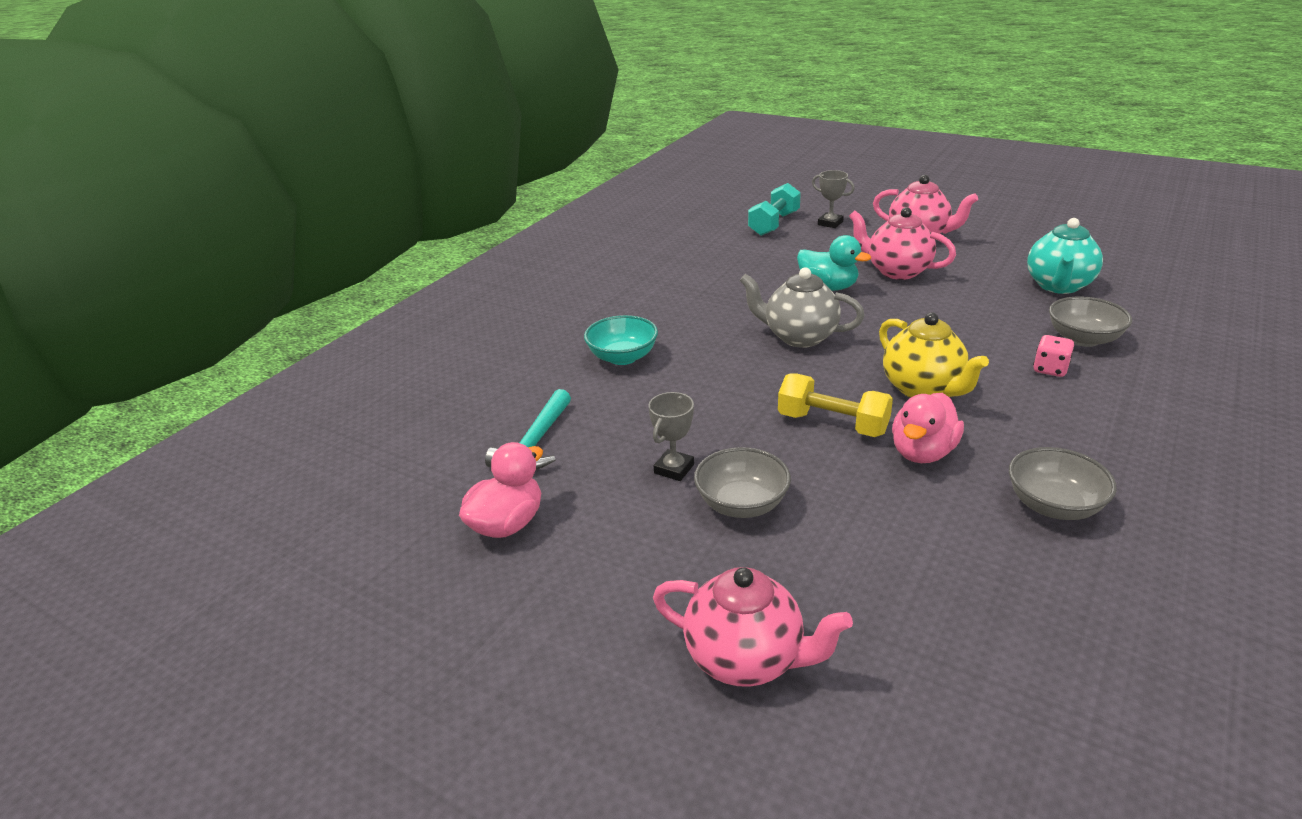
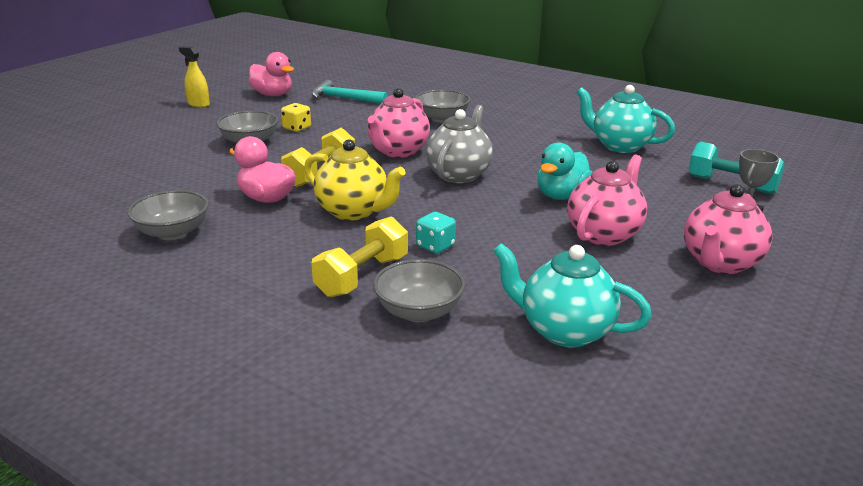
camera: 90 degrees right, 5 degrees down
turquoise bowl [584,315,658,365] -> grey bowl [415,89,471,123]
grey trophy [648,392,694,481] -> yellow dice [281,103,311,132]
pink teapot [653,567,853,687] -> pink teapot moved to [367,88,430,158]
yellow teapot [879,312,989,398] -> yellow teapot turned 120 degrees counterclockwise [304,139,406,221]
pink dice [1033,335,1074,377] -> yellow dumbbell [311,217,408,297]
none -> yellow spray bottle [179,46,210,108]
none -> turquoise dice [416,212,456,254]
none -> turquoise teapot [577,85,675,153]

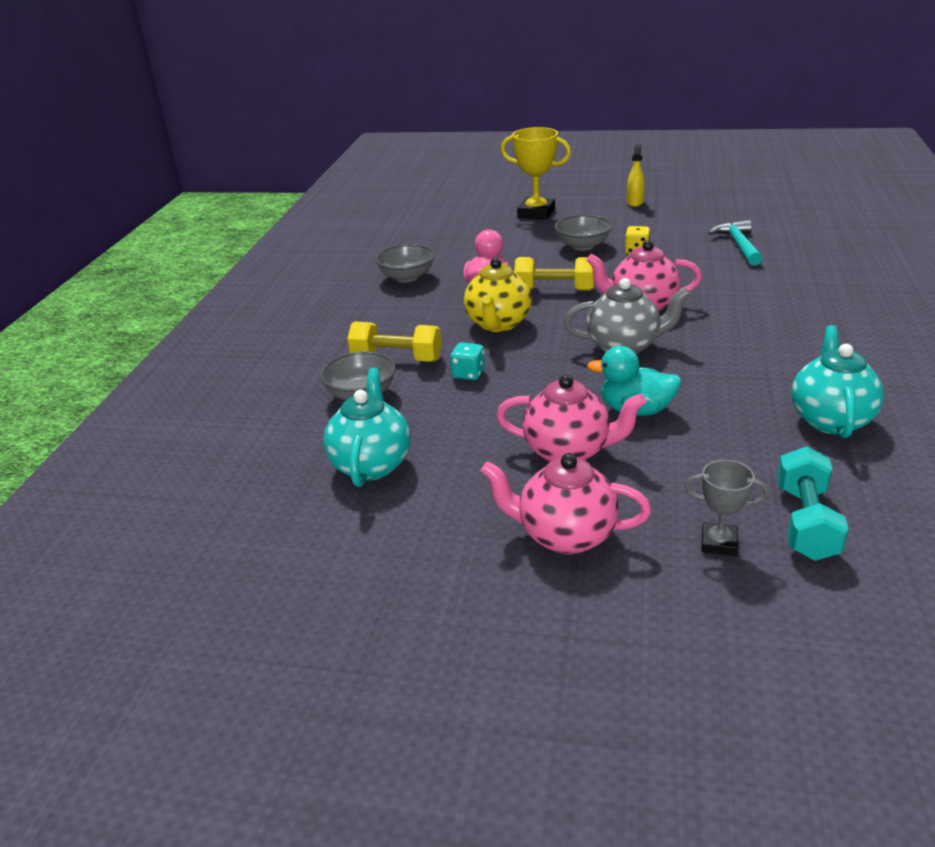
camera: 70 degrees right, 5 degrees up
pink duck [249,52,294,96] -> none
grey bowl [415,89,471,123] -> none
none -> yellow trophy [501,127,571,220]

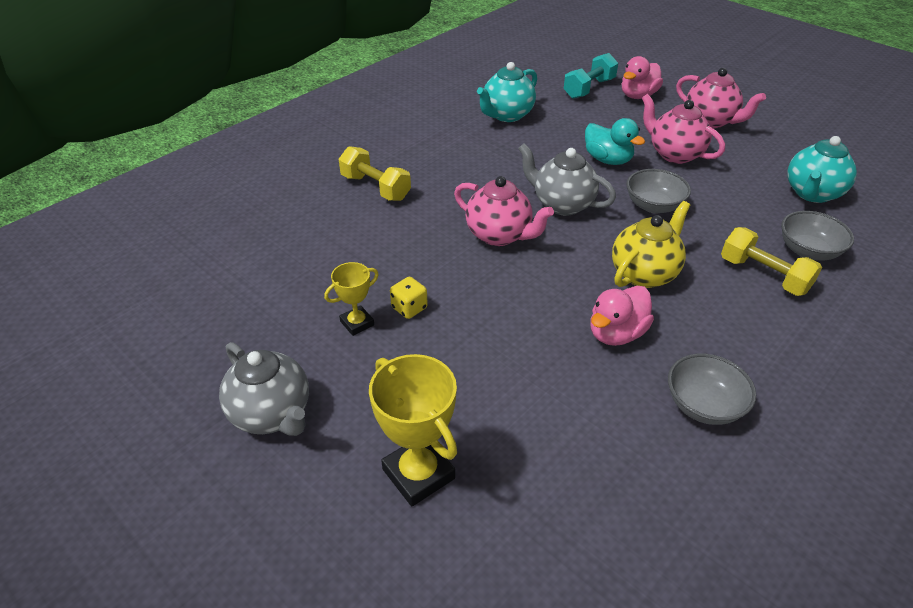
camera: 150 degrees left, 10 degrees up
turquoise dice [450,342,485,380] -> none
yellow dumbbell [514,257,594,291] -> yellow dumbbell moved to [339,146,411,201]
grey bowl [555,215,612,251] -> grey bowl moved to [626,169,691,213]
yellow spray bottle [627,145,645,207] -> grey teapot [219,342,309,436]
grey trophy [685,460,769,556] -> pink duck [622,56,663,99]
turquoise hammer [709,220,763,266] -> none
none -> yellow trophy [324,262,379,336]

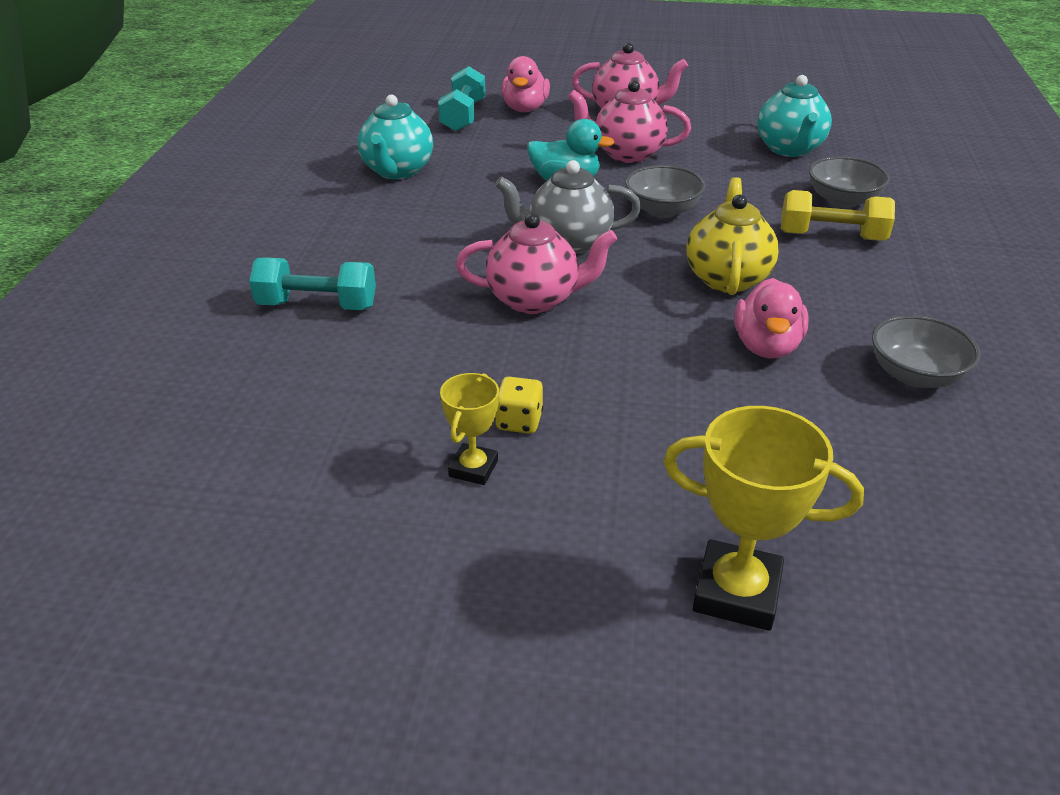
camera: 35 degrees left, 5 degrees down
grey teapot [219,342,309,436] -> none
yellow dumbbell [339,146,411,201] -> turquoise dumbbell [249,257,376,310]

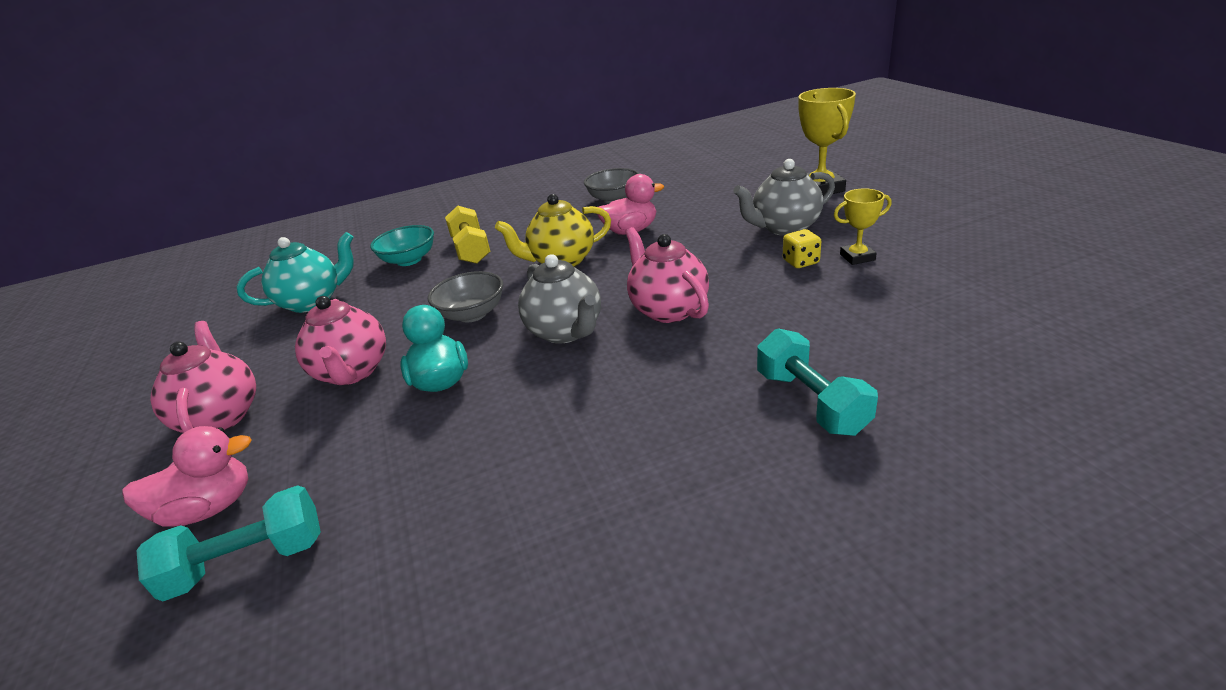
camera: 115 degrees left, 5 degrees down
turquoise teapot [358,95,433,179] -> none
grey bowl [809,156,890,208] -> turquoise bowl [370,225,434,266]
none -> grey teapot [733,159,835,236]

